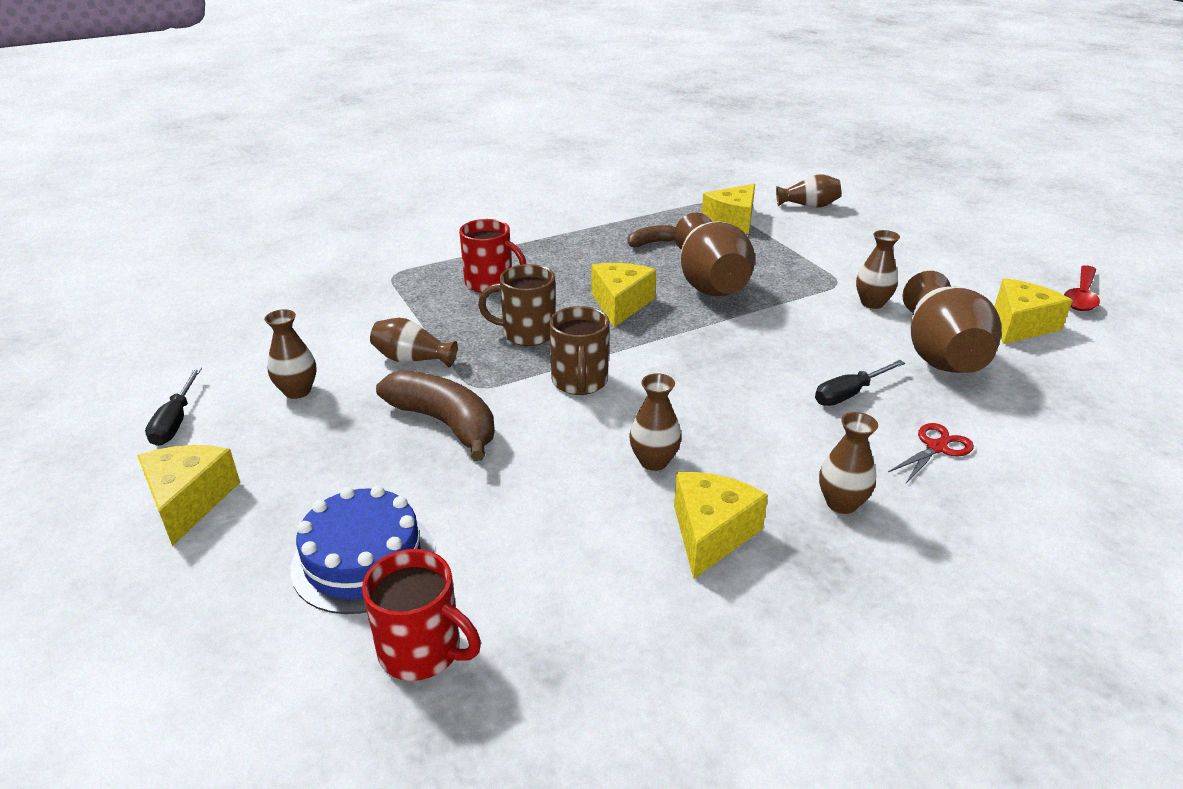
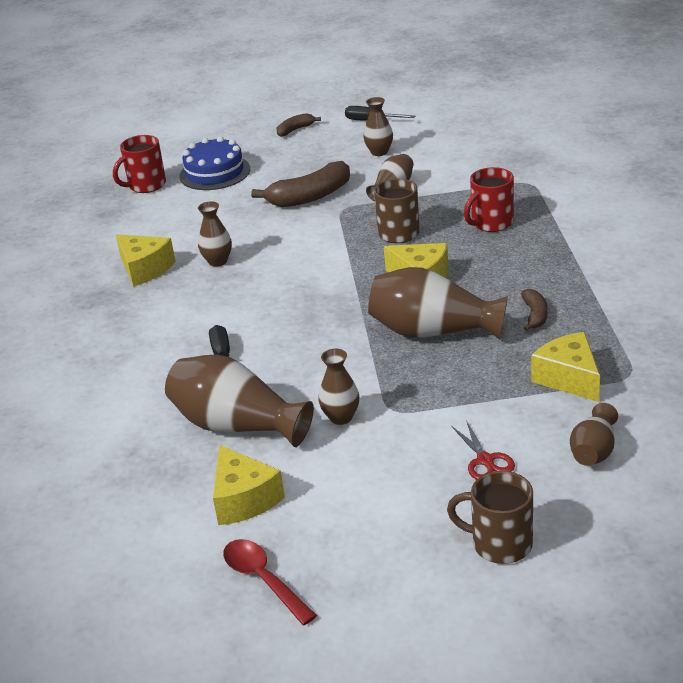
camera: 115 degrees right, 0 degrees up
yellow cheese [137,445,240,546] -> brown banana [277,113,321,137]
brown mug [549,306,609,395] -> brown mug moved to [447,471,533,564]
brown vase [819,412,878,514] -> none
red scissors [888,423,974,483] -> red scissors moved to [451,420,515,480]

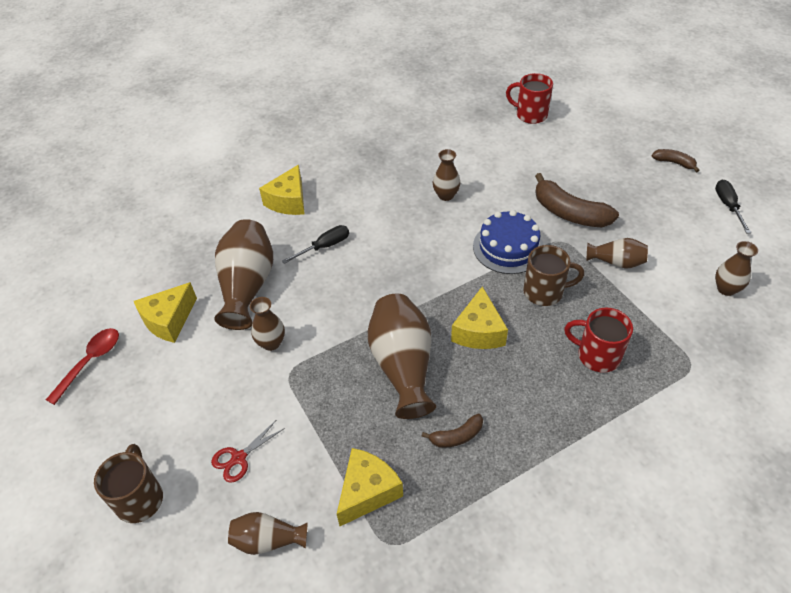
camera: 65 degrees right, 15 degrees up
yellow cheese [116,234,176,287] -> yellow cheese moved to [259,165,305,215]
blue cake [179,136,250,190] -> blue cake moved to [473,210,544,274]
brown vase [363,97,393,156] -> brown vase moved to [715,241,758,296]

